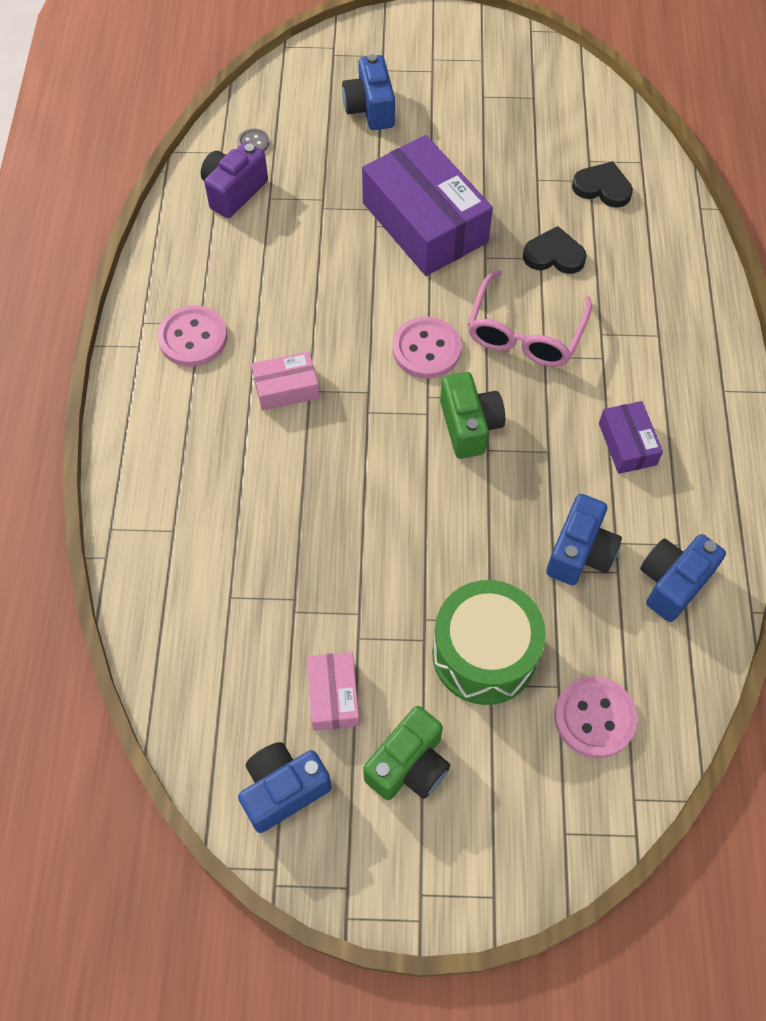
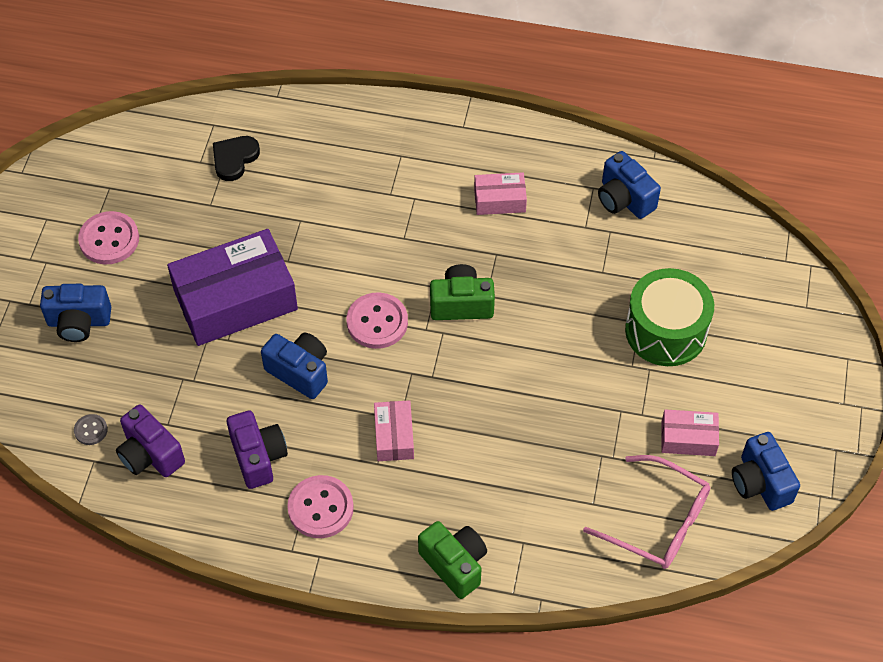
camera: 80 degrees left, 5 degrees down
green camera [363,706,450,800] -> green camera moved to [418,521,487,599]
pink glasses [468,270,592,367] -> pink glasses moved to [583,455,710,569]
black heart [523,226,587,274] -> none
blue camera [546,494,622,585] -> blue camera moved to [261,333,328,399]
pink button [554,676,637,758] -> pink button moved to [78,211,139,264]
purple box [599,401,663,474] -> pink box [474,172,527,215]
none -> purple camera [227,411,288,489]

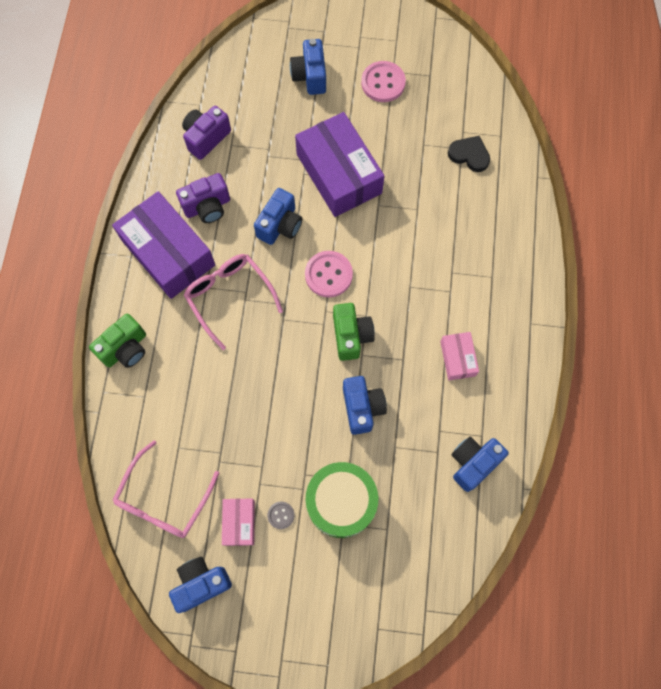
camera: 85 degrees right, 15 degrees up
grey button [74,414,108,445] -> grey button moved to [267,502,295,529]
pink button [287,475,354,538] -> purple box [112,191,215,299]
pink box [374,400,414,461] -> pink glasses [184,254,283,350]
none -> blue camera [343,376,387,435]

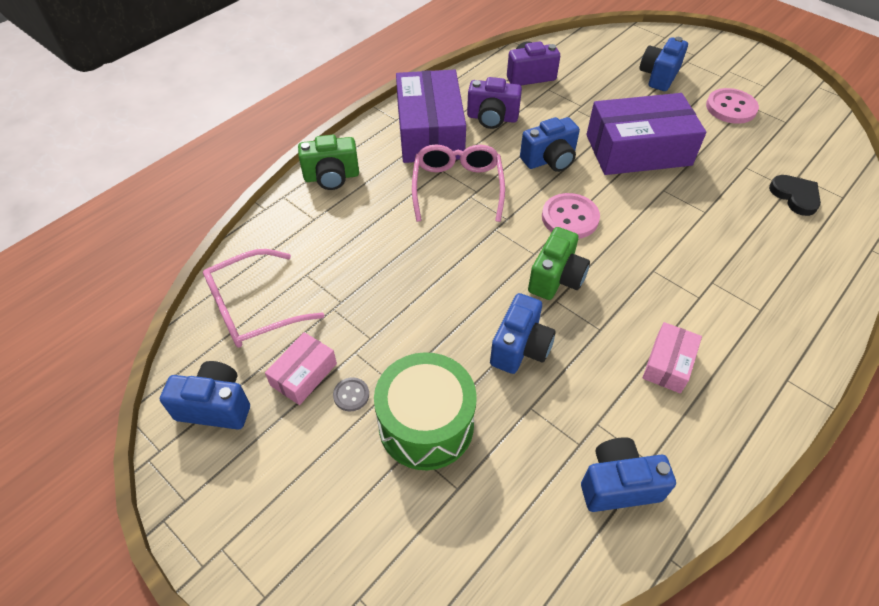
camera: 35 degrees right, 20 degrees down
purple box [295,112,384,217] -> purple box turned 75 degrees clockwise [586,93,706,175]

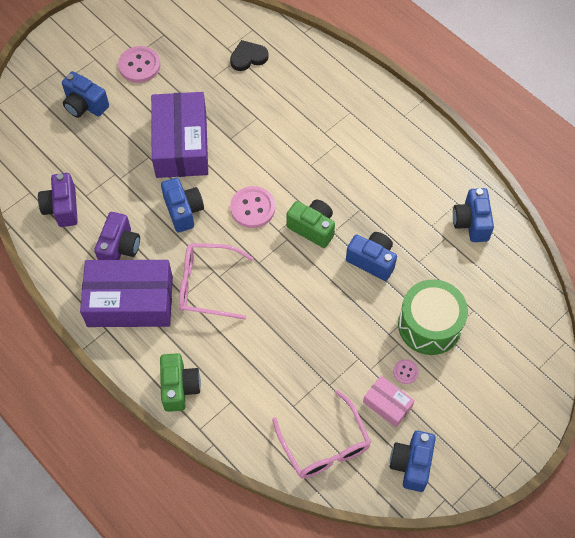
camera: 85 degrees left, 10 degrees up
grey button [333,377,369,411] -> pink button [393,359,419,384]
pink box [642,322,702,393] -> none

